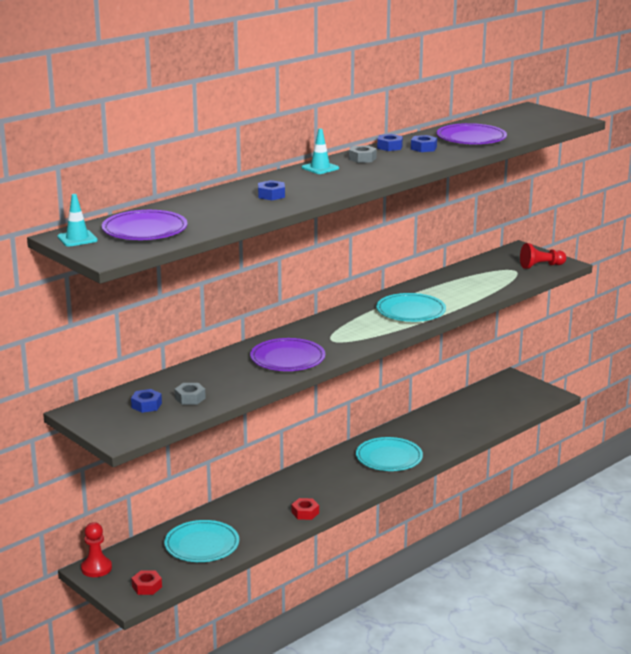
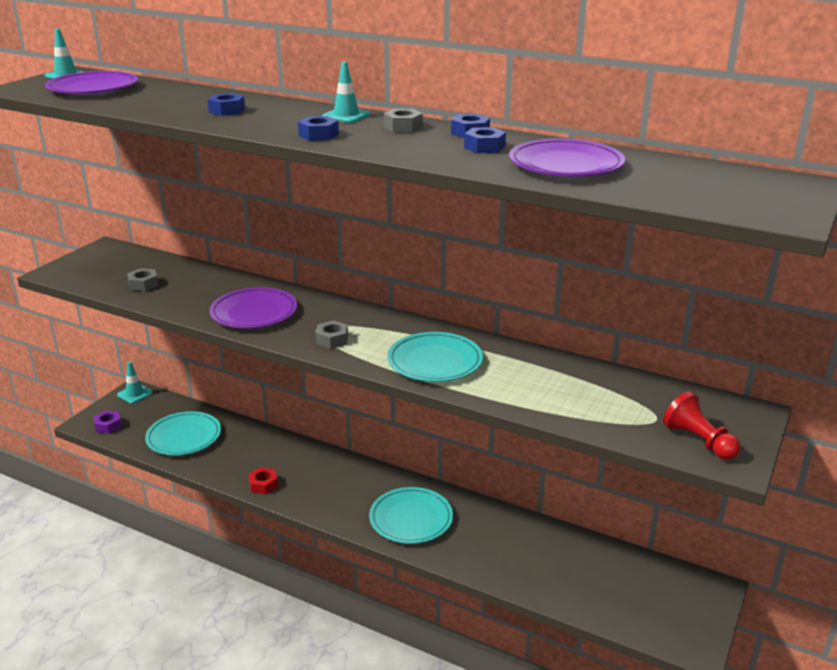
camera: 70 degrees right, 5 degrees up
red pawn [81,522,112,577] -> turquoise traffic cone [117,362,153,404]
blue nut [131,389,162,413] -> blue nut moved to [298,116,339,141]
red nut [131,570,162,595] -> purple nut [94,410,122,434]
none -> grey nut [316,320,348,349]

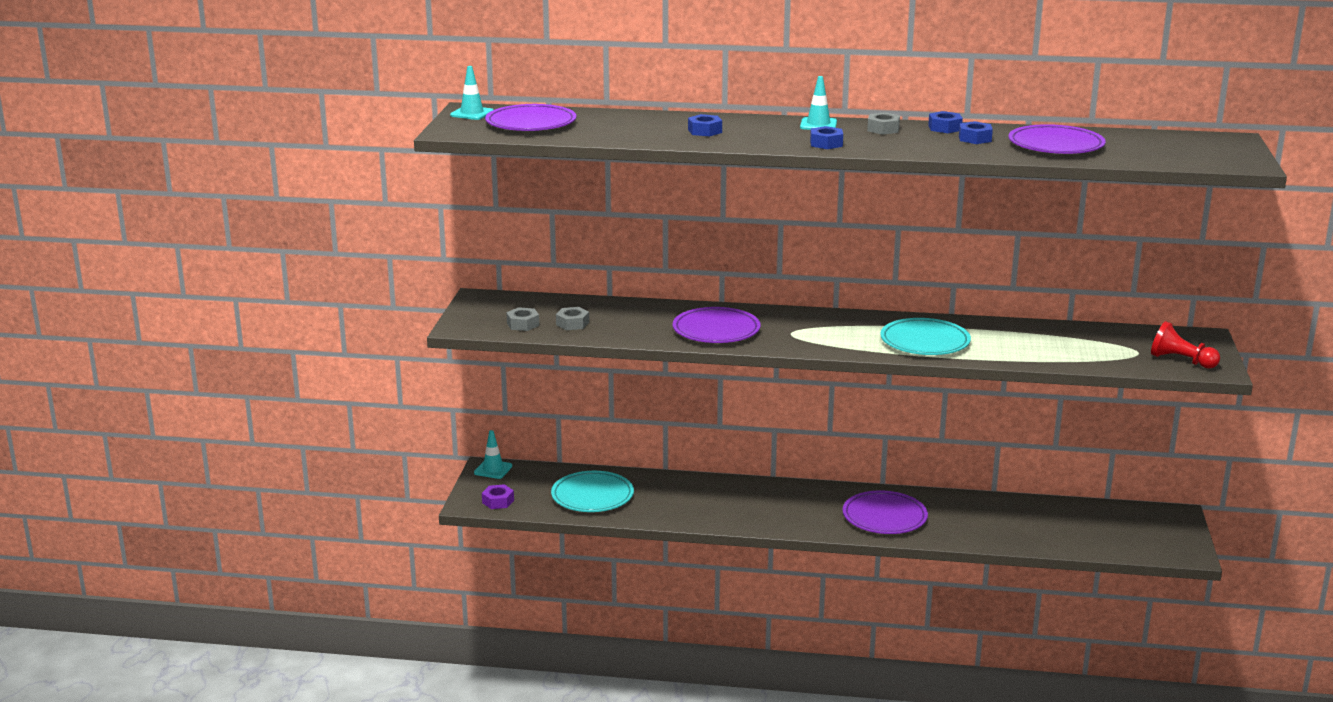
camera: 20 degrees left, 5 degrees down
red nut [248,467,278,494] -> none
grey nut [316,320,348,349] -> grey nut moved to [506,307,539,331]
turquoise plate [369,487,453,544] -> purple plate [843,491,928,534]

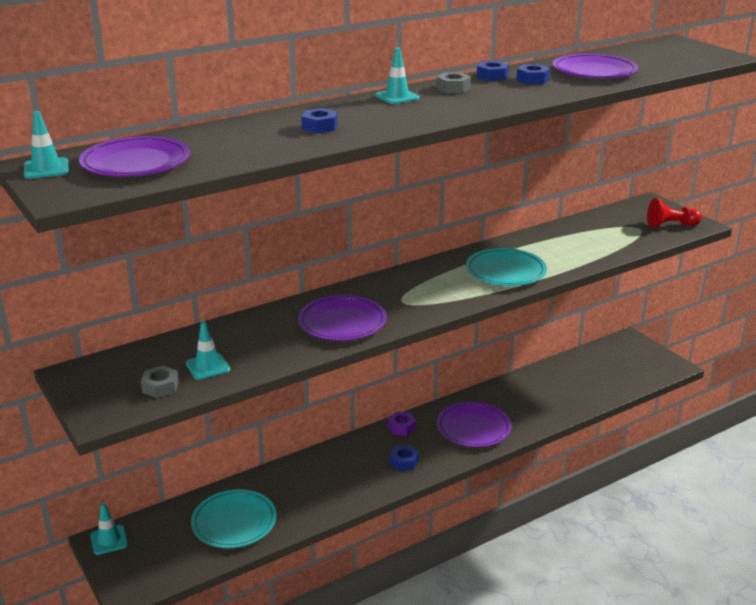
camera: 40 degrees left, 5 degrees up
purple nut [482,484,514,509] -> purple nut moved to [388,411,416,436]
grey nut [556,307,589,330] -> turquoise traffic cone [186,321,230,380]
blue nut [810,126,843,149] -> blue nut moved to [390,445,419,471]

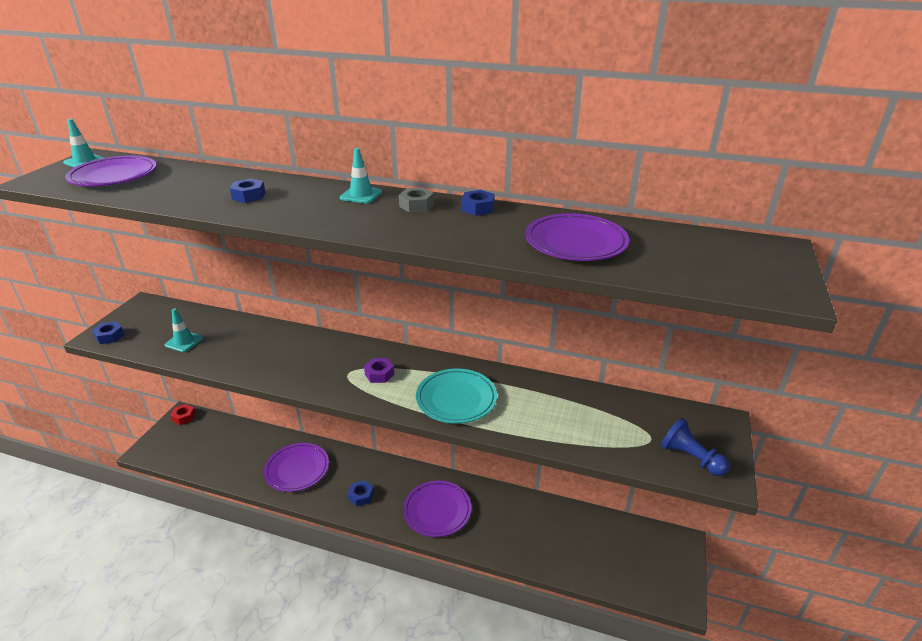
camera: 50 degrees right, 5 degrees up
turquoise traffic cone [90,503,128,555] -> red nut [170,404,196,425]
grey nut [141,366,179,398] -> none
turquoise plate [191,489,277,548] -> none
purple plate [298,295,387,341] -> purple plate moved to [264,443,329,492]
purple nut [388,411,416,436] -> purple nut moved to [364,358,394,383]
blue nut [516,64,550,85] -> blue nut moved to [92,321,125,344]
red pawn [647,198,702,228] -> blue pawn [661,418,729,476]

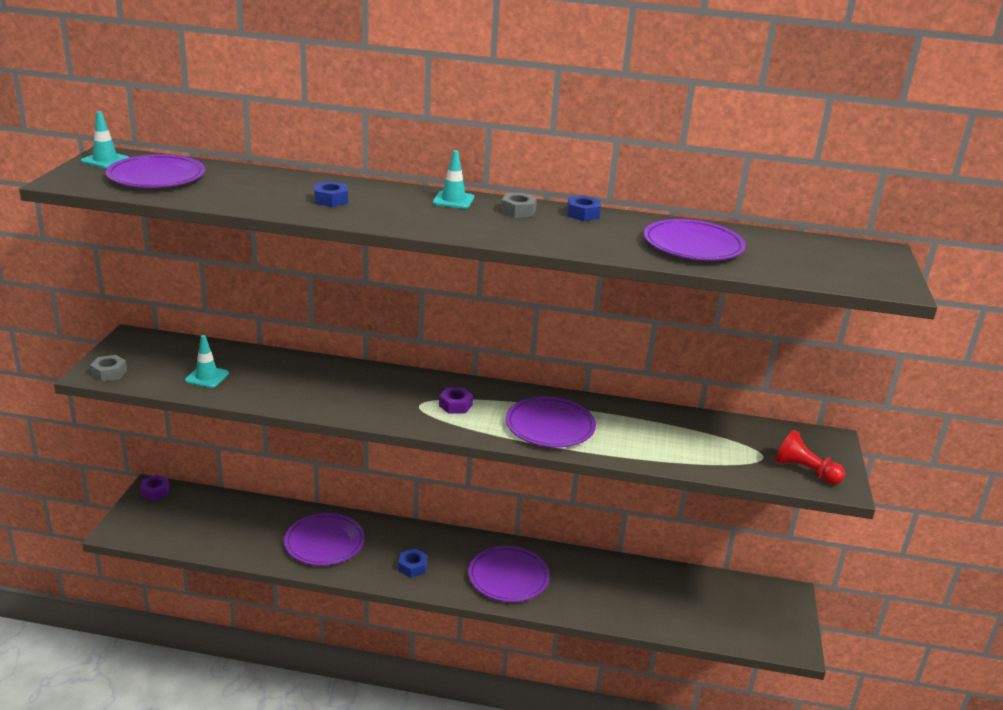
camera: 10 degrees left, 5 degrees down
blue nut [92,321,125,344] -> grey nut [90,355,127,382]
red nut [170,404,196,425] -> purple nut [140,475,169,501]
turquoise plate [416,368,497,424] -> purple plate [506,397,596,447]
blue pawn [661,418,729,476] -> red pawn [775,430,845,485]

